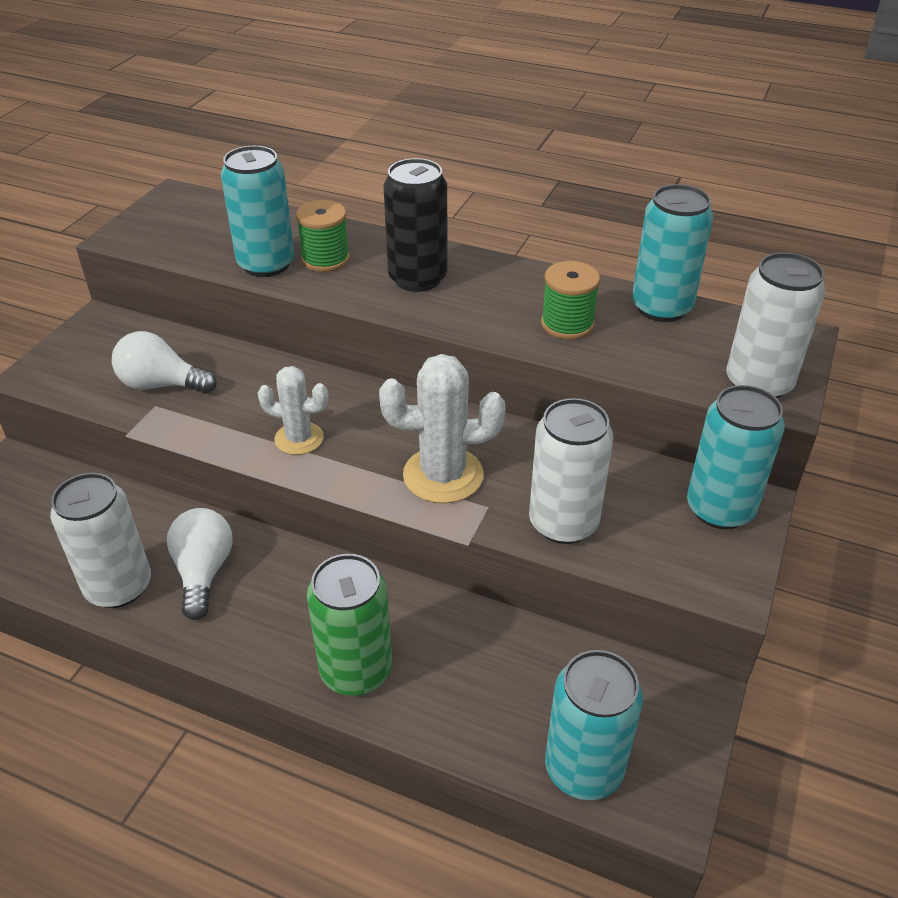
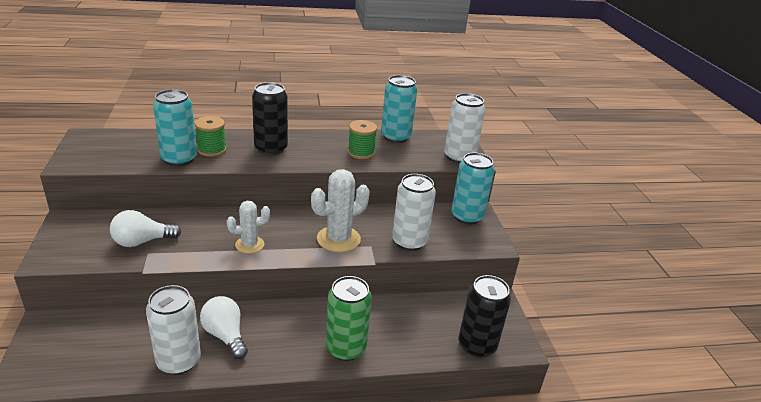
camera: 35 degrees left, 10 degrees down
turquoise can [545,650,643,800] -> black can [458,275,511,358]

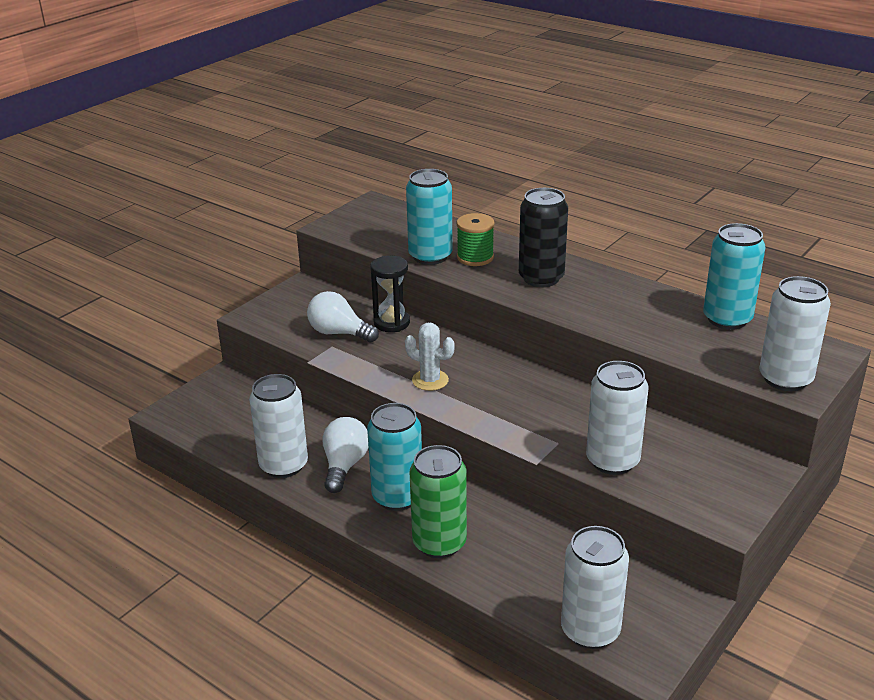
camera: 50 degrees right, 0 degrees up
white cactus [311,169,370,252] -> none
green spool [348,120,377,159] -> none
turquoise can [451,153,495,225] -> turquoise can moved to [367,403,422,511]
black can [458,275,511,358] -> white can [561,526,629,649]
none -> black hourglass [370,256,410,332]

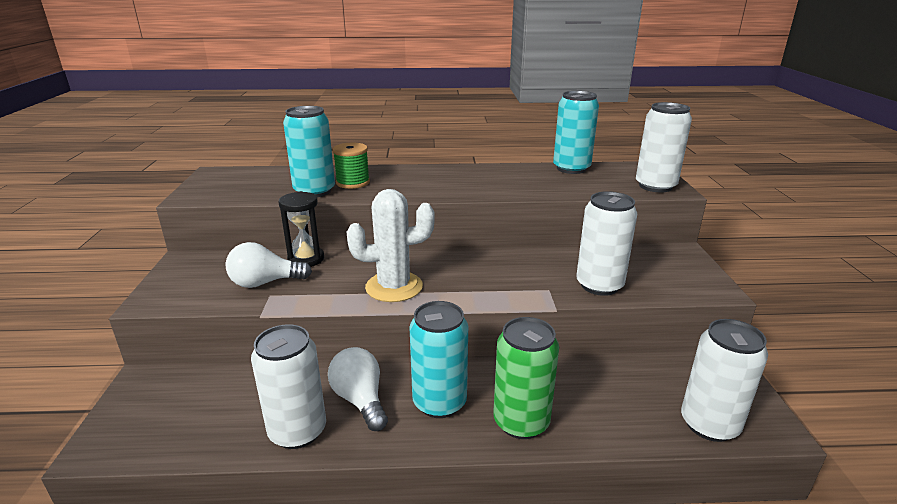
camera: 40 degrees left, 5 degrees down
white cactus [405,323,455,391] -> white cactus [347,189,435,302], size x1.58
black can [519,188,568,287] -> none

